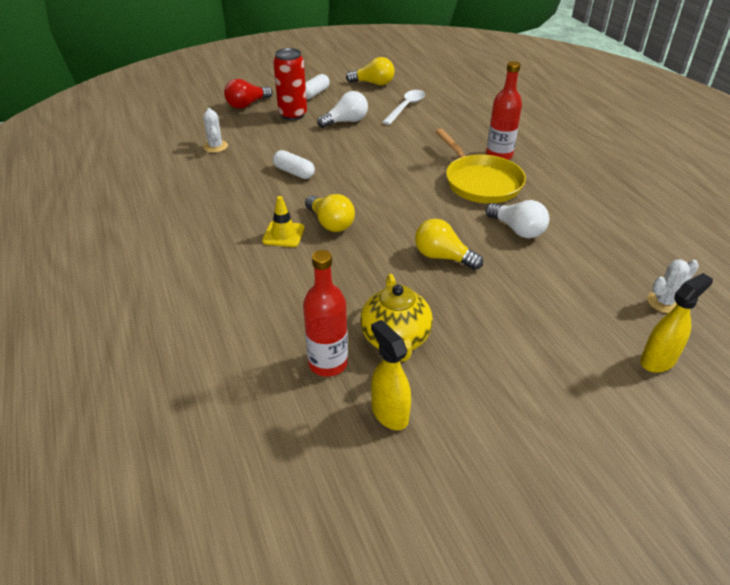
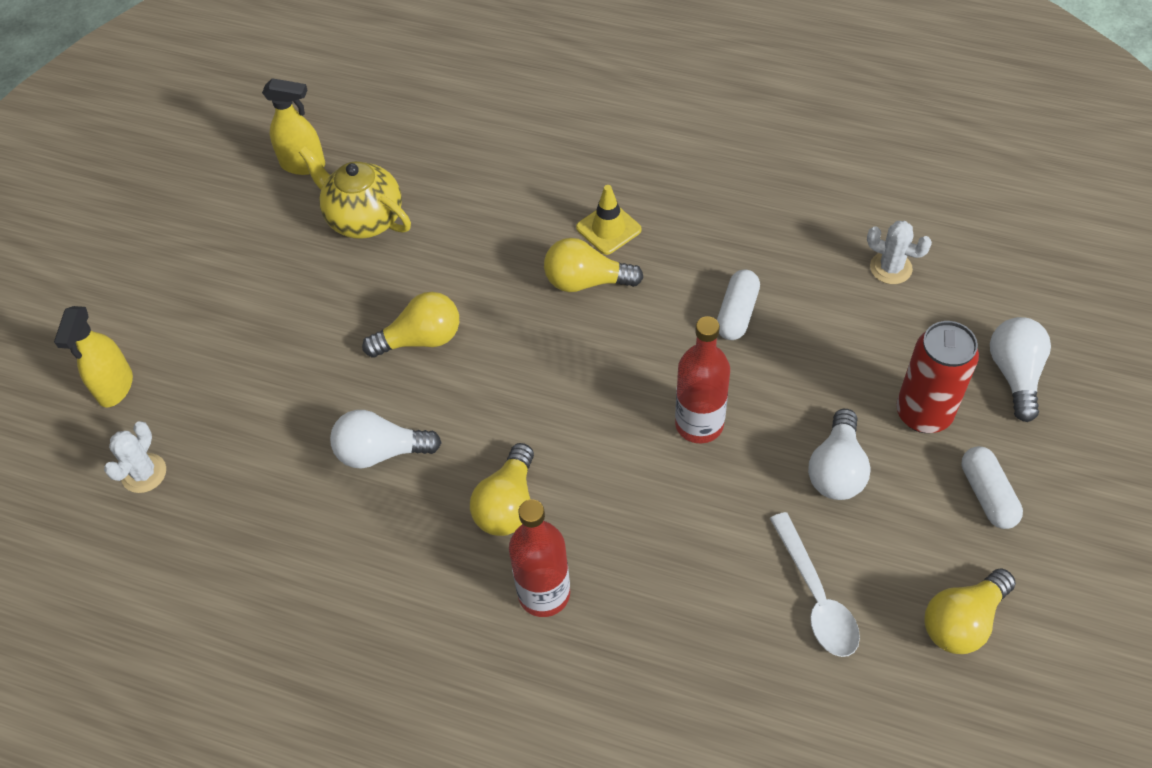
camera: 135 degrees right, 15 degrees up
red light bulb [224,79,273,109] -> white light bulb [990,317,1051,422]
white capsule [273,150,315,179] -> white capsule turned 60 degrees counterclockwise [717,269,760,340]
red bottle [303,250,348,377] -> red bottle moved to [675,316,730,444]
yellow pan [436,129,526,203] -> yellow light bulb [470,443,534,536]

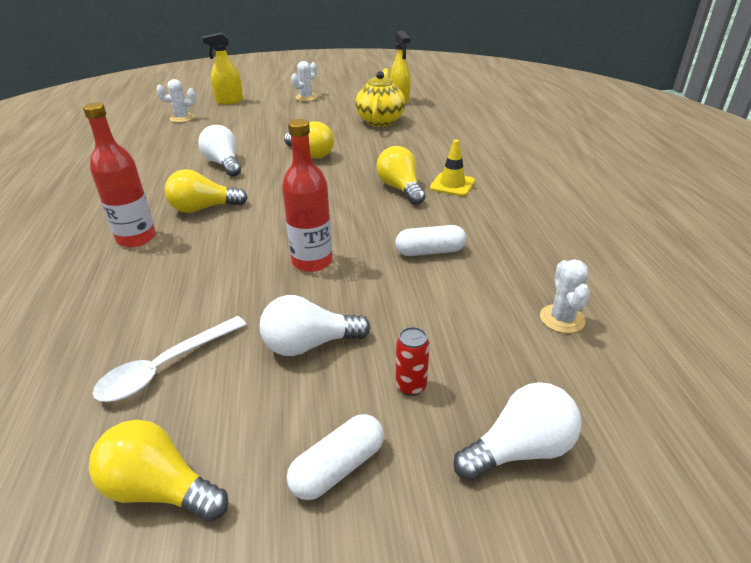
camera: 60 degrees right, 20 degrees down
red can [896,321,979,433] -> red can [396,327,430,396], size x0.49
none -> white cactus [291,61,318,101]

